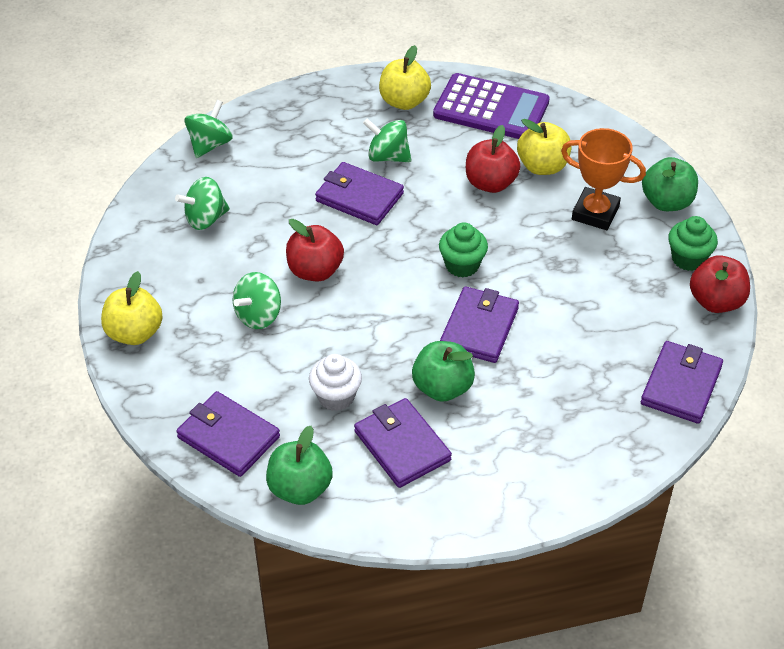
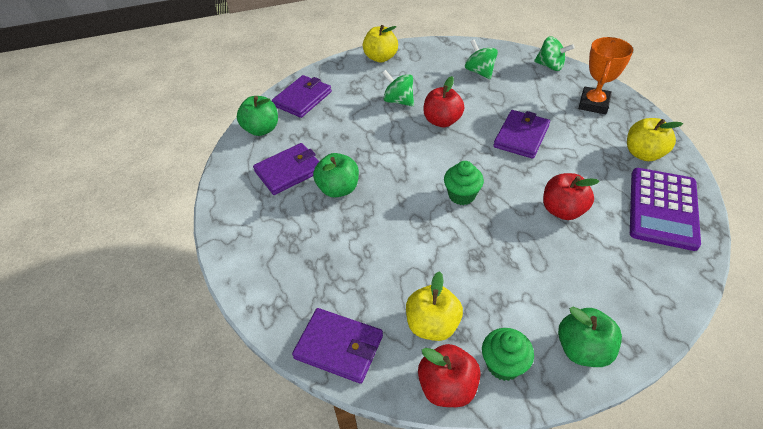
camera: 90 degrees right, 0 degrees up
white cupcake [309,354,362,411] -> none
green spinning top [363,118,411,162] -> none
purple wallet [440,286,519,363] -> none
yellow apple [517,119,572,175] -> yellow apple moved to [406,271,463,341]
orange trophy [561,128,646,230] -> orange trophy moved to [578,37,633,114]

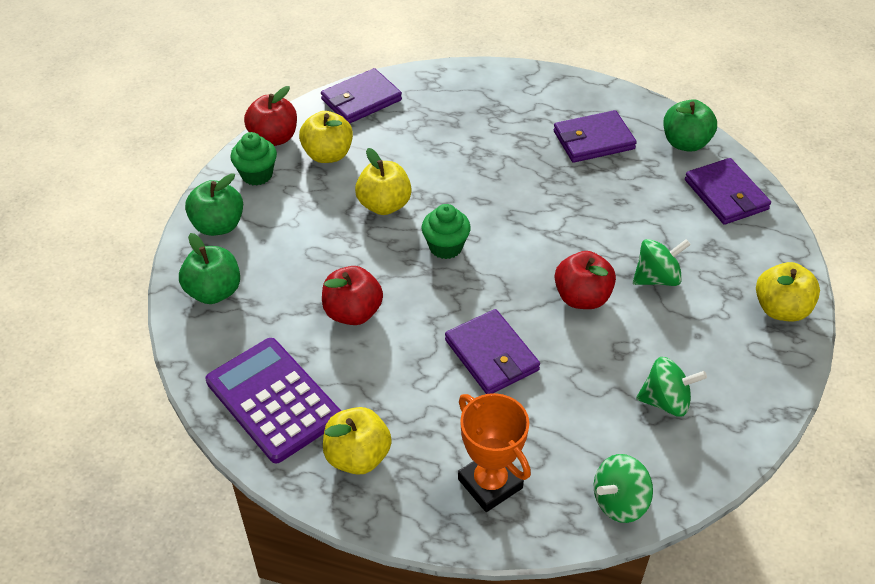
camera: 120 degrees right, 0 degrees up
purple wallet [253,143,319,195] -> purple wallet turned 75 degrees clockwise [554,110,637,163]
green apple [313,153,359,198] -> green apple moved to [179,233,240,304]
none -> yellow apple [355,148,412,215]

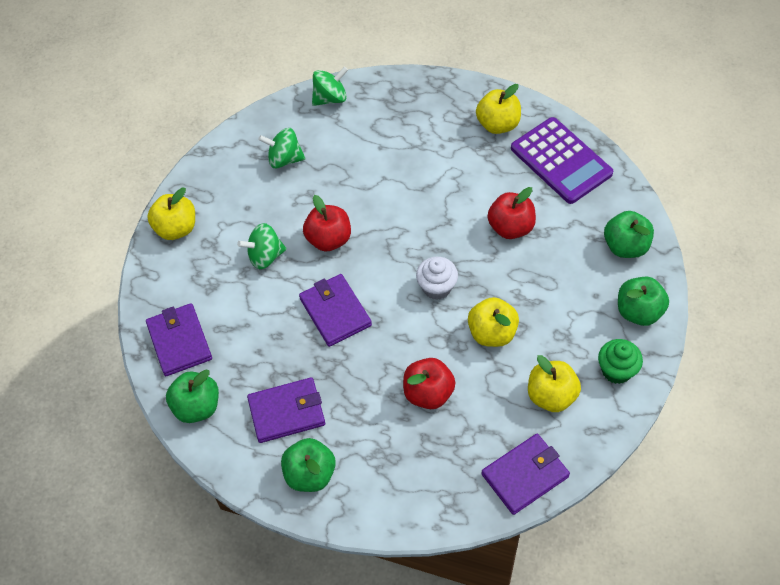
camera: 175 degrees left, 10 degrees up
red apple [244,86,297,146] -> red apple moved to [403,358,455,409]
green cupcake [421,204,471,259] -> white cupcake [416,257,458,300]
purple wallet [445,309,540,394] -> purple wallet moved to [299,274,372,347]
orange trophy [458,393,531,512] -> none
none -> green apple [281,438,336,492]

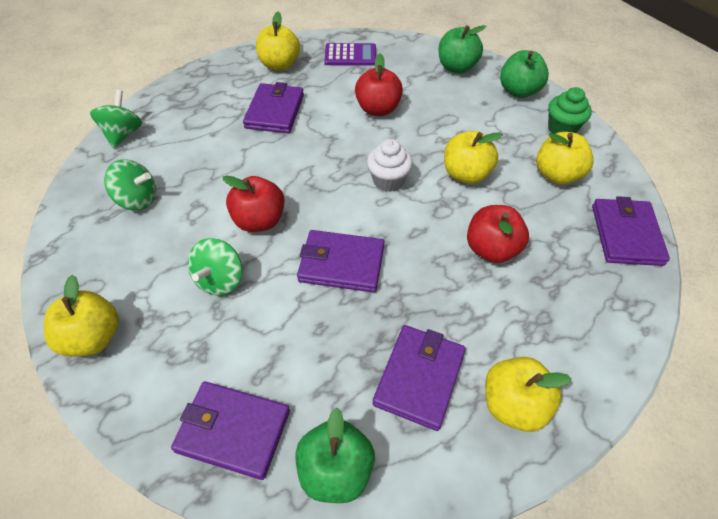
camera: 55 degrees left, 5 degrees down
green spinning top [258,128,306,168] -> green spinning top turned 120 degrees counterclockwise [104,159,156,211]
green apple [281,438,336,492] -> yellow apple [485,357,572,432]
purple calculator [511,117,613,204] -> purple calculator [324,43,376,66], size x0.61
none -> purple wallet [243,82,304,133]

